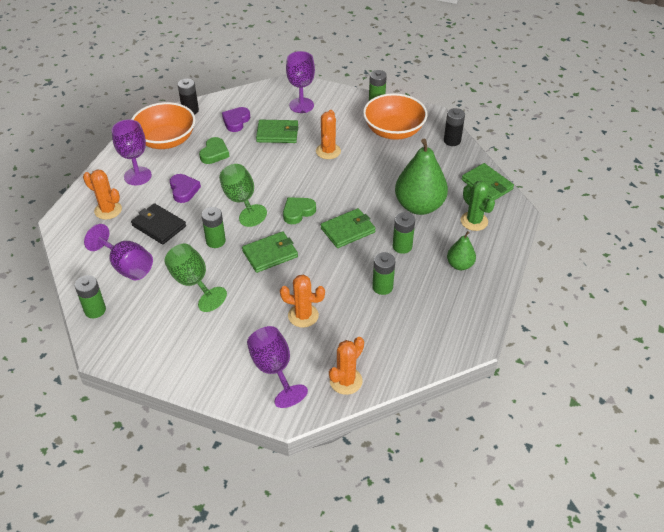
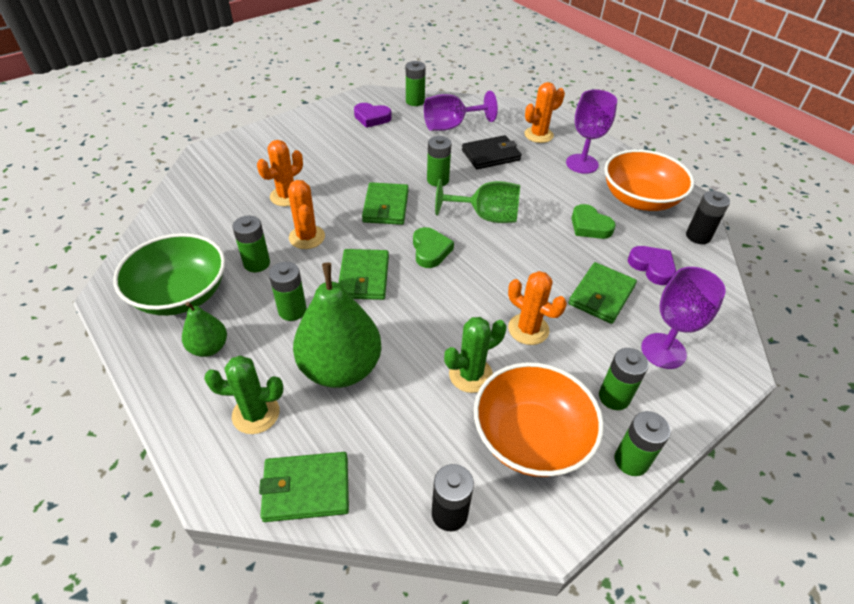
camera: 120 degrees right, 0 degrees up
green goblet [165,243,227,312] -> none
purple heart [170,174,201,203] -> purple heart moved to [354,103,392,128]
purple goblet [247,326,308,408] -> none
orange cactus [329,337,364,395] -> orange cactus moved to [288,180,325,249]
none -> green bowl [113,233,225,316]
none -> green cactus [444,317,506,393]
none -> green battery [599,348,649,410]

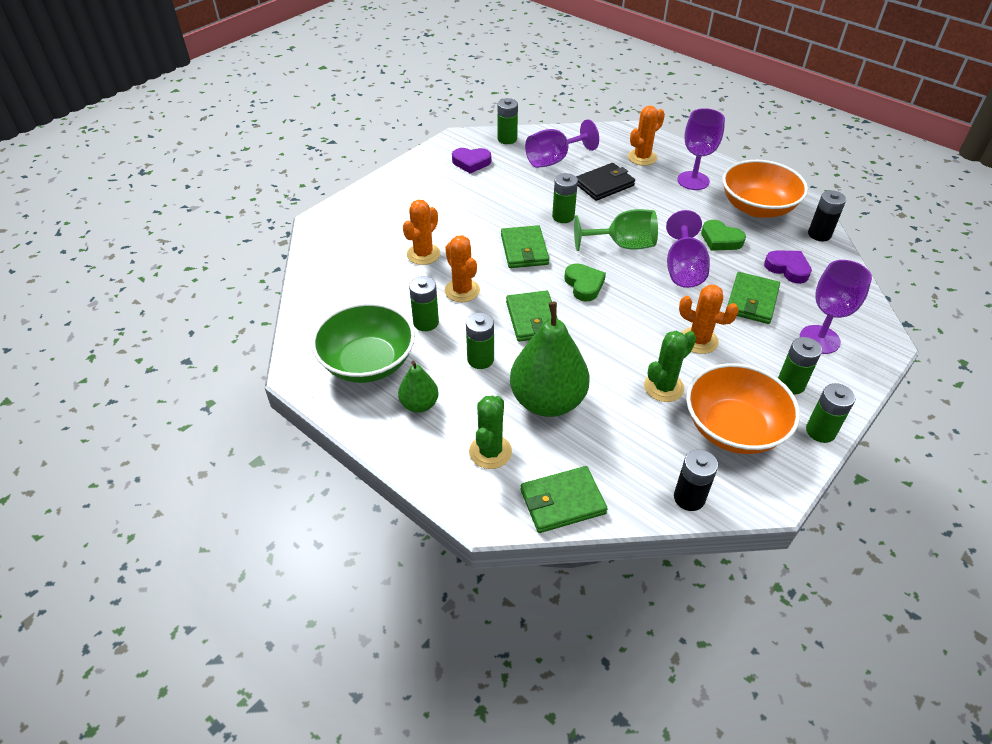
camera: 10 degrees left, 0 degrees up
green cactus [204,355,283,434] -> green cactus turned 60 degrees counterclockwise [469,395,512,469]
none -> purple goblet [666,210,710,288]

